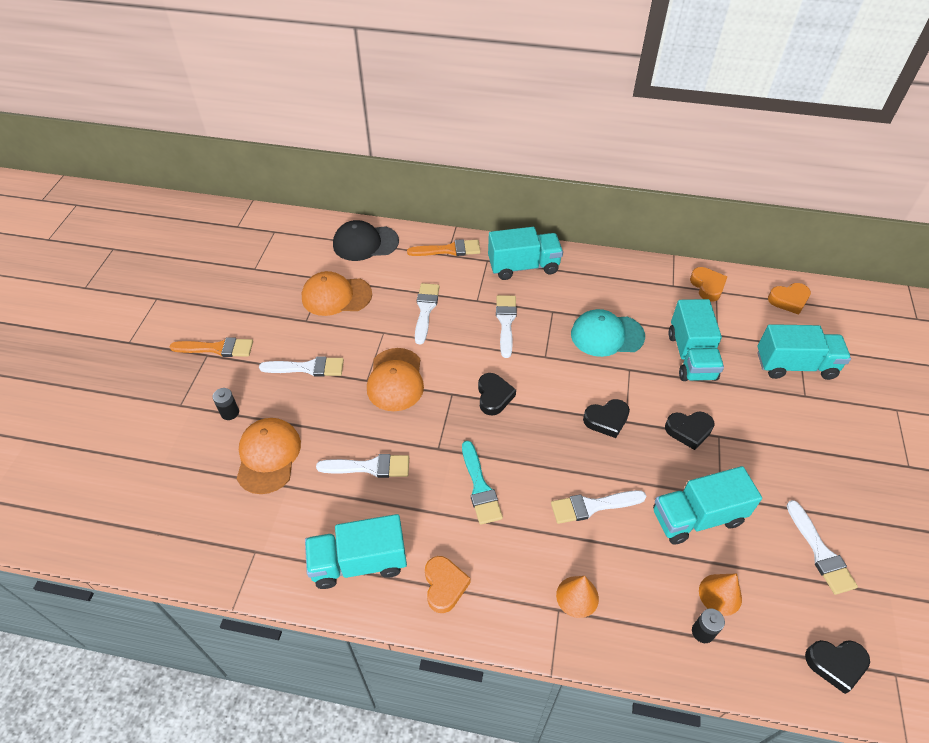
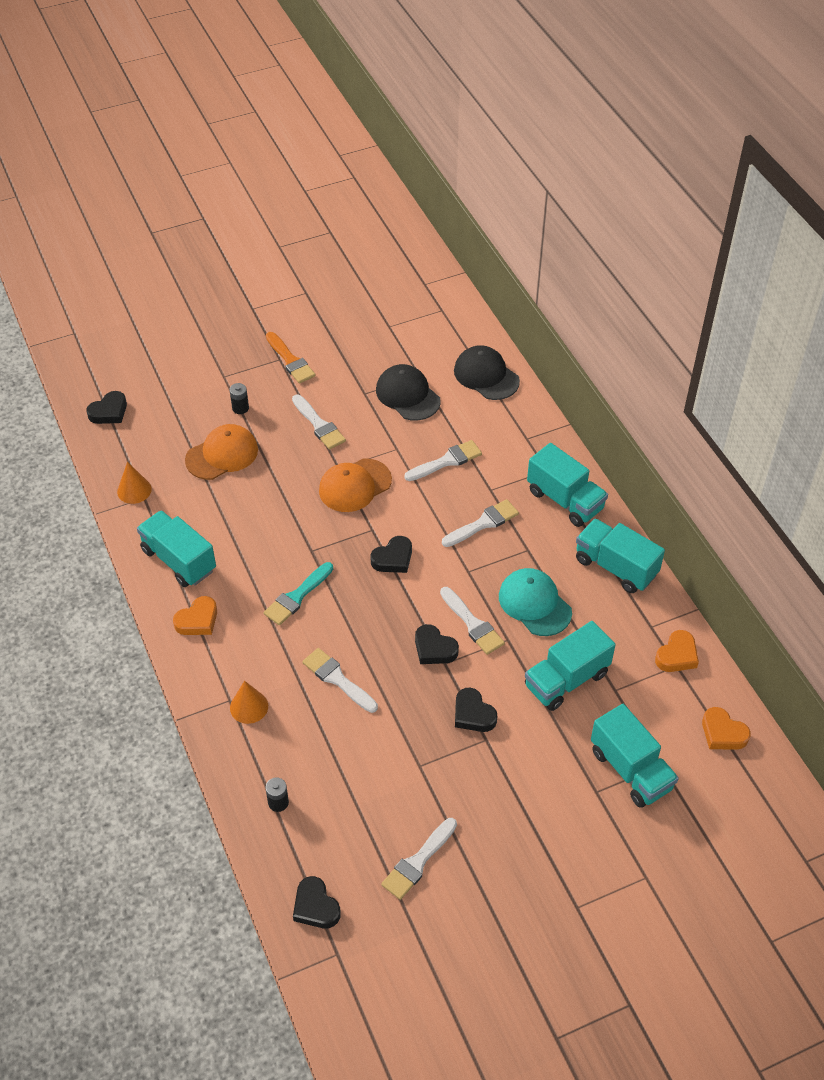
camera: 55 degrees right, 0 degrees up
orange cap [302,271,372,316] -> black cap [376,364,441,421]
white brush [316,454,409,478] -> white brush moved to [440,587,505,655]
orange brush [407,239,481,256] -> none
turquoise truck [653,466,762,545] -> turquoise truck moved to [576,518,665,593]
orange cone [699,573,742,616] -> orange cone moved to [117,462,152,504]
none -> black heart [86,391,127,424]

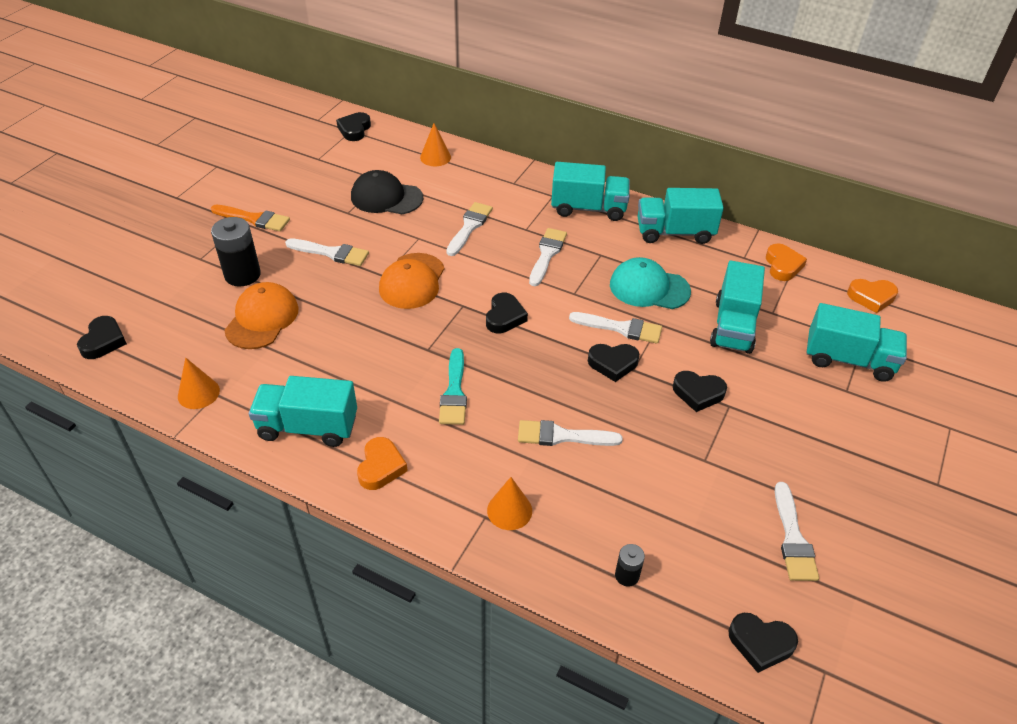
camera: 40 degrees left, 5 degrees down
black battery [230,383,249,414] -> black battery [211,217,261,287], size x1.93
black cap [454,345,520,400] -> orange cone [420,123,451,166]
none -> black heart [336,112,371,141]

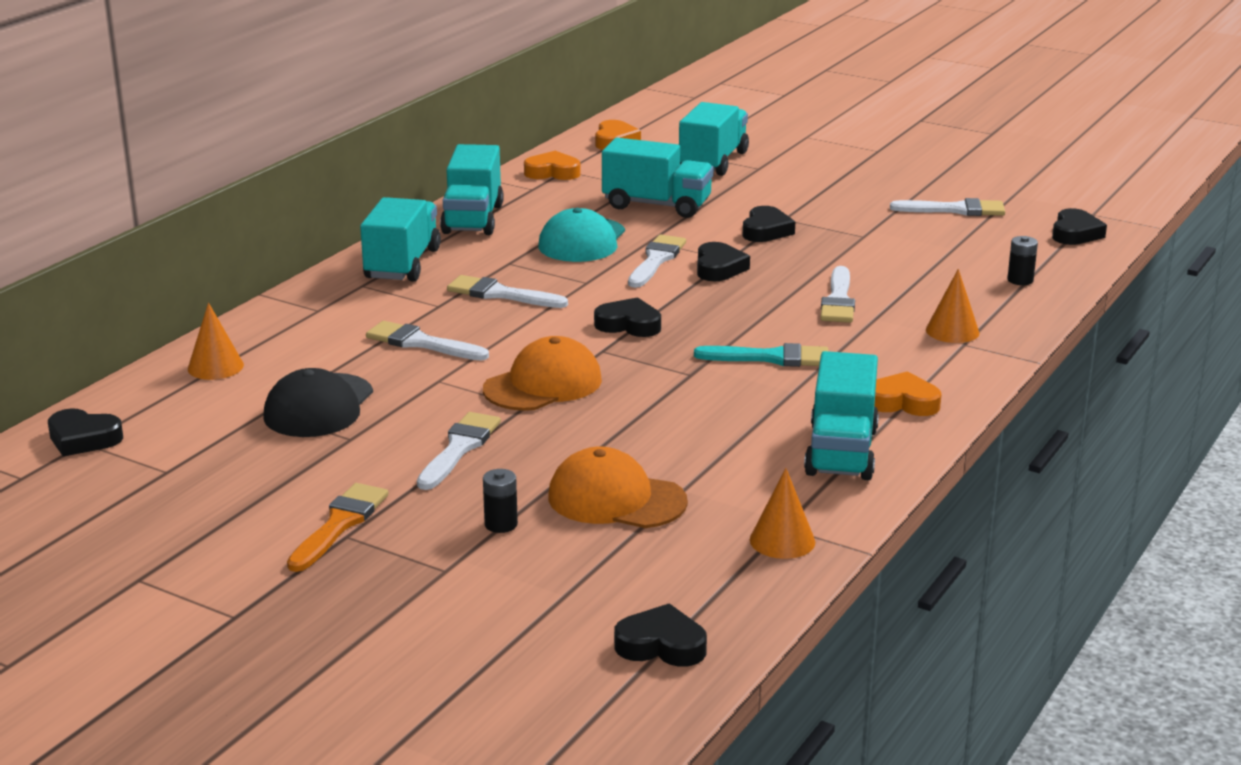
camera: 85 degrees left, 20 degrees down
black battery [211,217,261,287] -> black battery [483,469,518,533], size x0.52
orange cap [379,253,445,309] -> orange cap turned 60 degrees counterclockwise [483,336,602,411]

